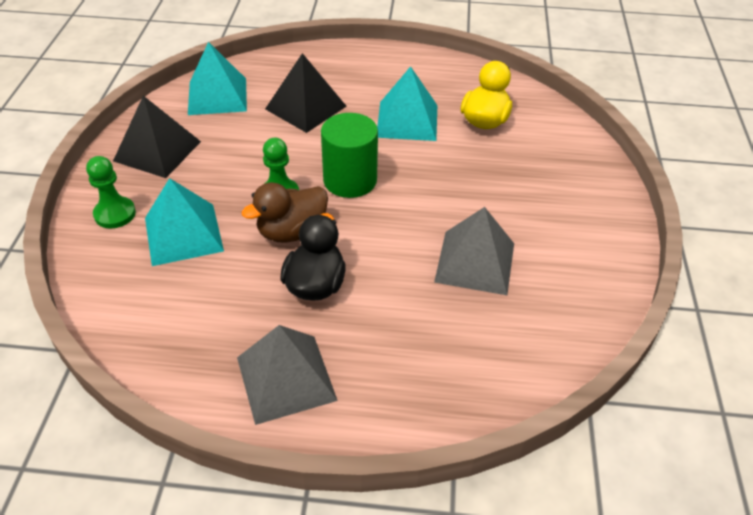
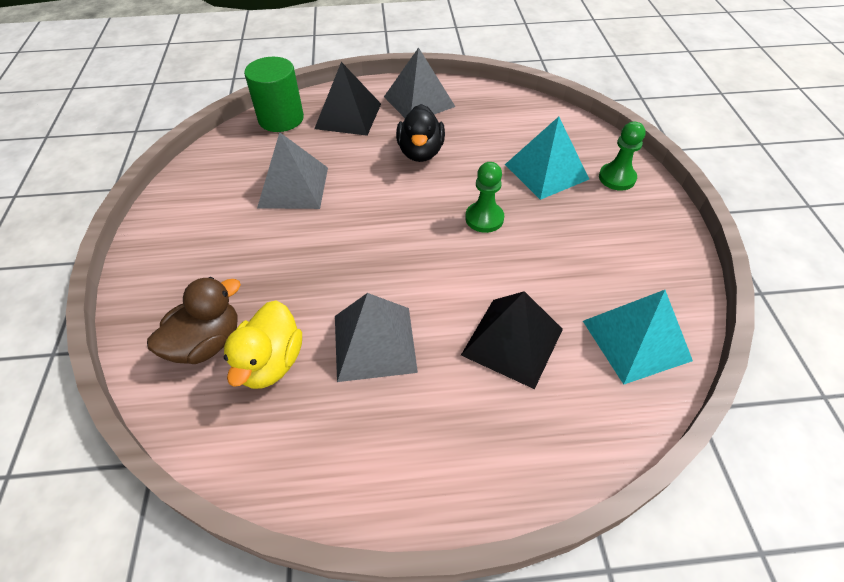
camera: 170 degrees right, 5 degrees up
black pyramid [113,96,201,178] -> black pyramid moved to [314,62,381,136]
brown duck [241,182,328,243] -> brown duck moved to [147,277,241,364]
green cylinder [321,113,378,198] -> green cylinder moved to [244,57,304,132]
turquoise pyramid [377,66,437,141] -> grey pyramid [335,293,418,382]

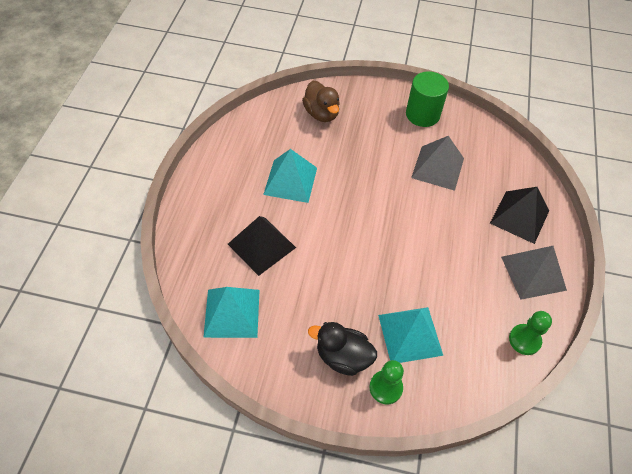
camera: 105 degrees right, 5 degrees up
yellow duck [224,300,302,389] -> none
green cylinder [244,57,304,132] -> green cylinder moved to [406,71,449,127]
grey pyramid [335,293,418,382] -> turquoise pyramid [263,149,317,203]
black duck [396,104,445,162] -> black duck moved to [308,322,377,376]
green pawn [465,162,504,233] -> green pawn moved to [509,311,552,355]

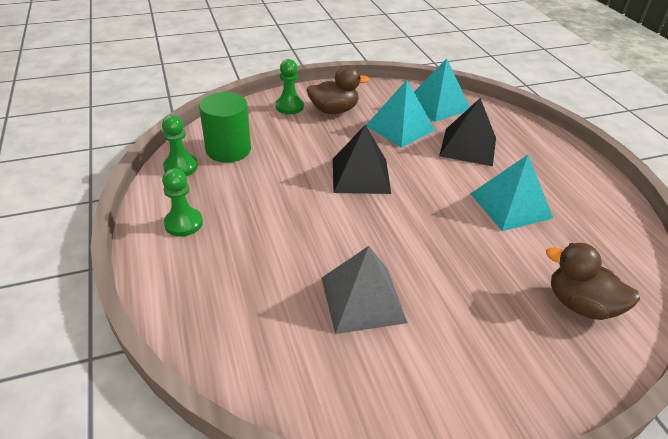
camera: 150 degrees right, 15 degrees down
black duck [308,322,377,376] -> brown duck [307,65,369,114]
turquoise pyramid [378,307,443,363] -> turquoise pyramid moved to [366,80,435,148]
green cylinder [406,71,449,127] -> green cylinder moved to [199,92,251,163]
black pyramid [490,187,549,244] -> black pyramid moved to [333,125,391,194]
grey pyramid [501,246,567,300] -> green pawn [162,168,203,237]

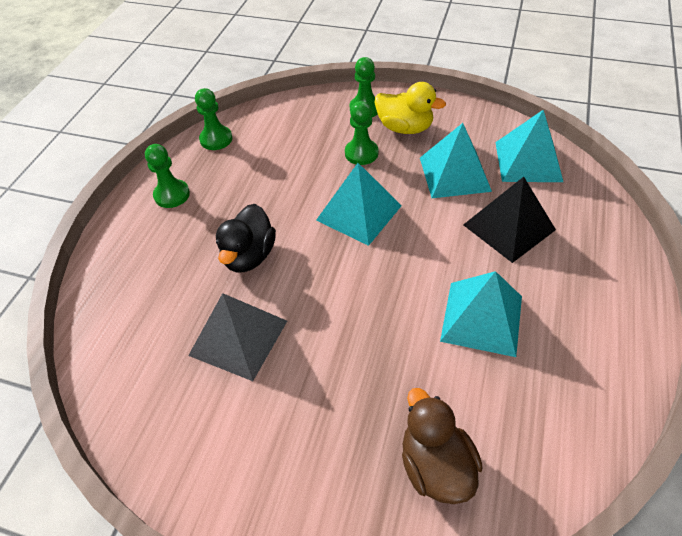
camera: 40 degrees right, 10 degrees up
green cylinder [199,92,251,163] -> none
brown duck [307,65,369,114] -> yellow duck [374,82,446,134]
black pyramid [333,125,391,194] -> turquoise pyramid [316,163,402,246]
none -> black duck [216,204,276,272]
none -> green pawn [345,101,378,165]

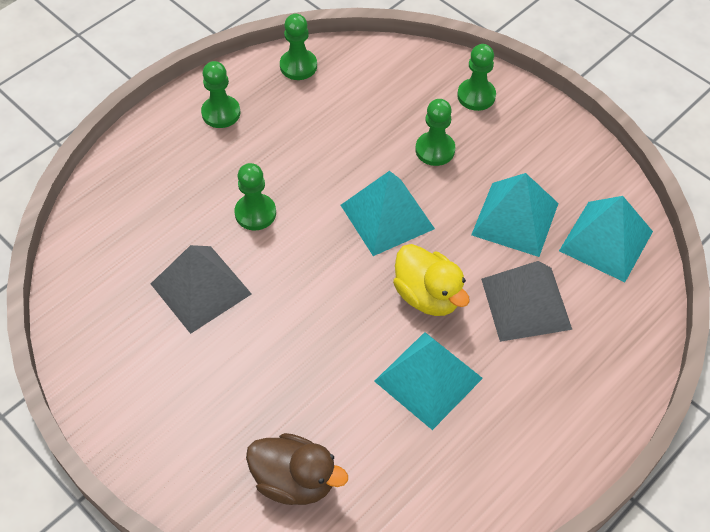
camera: 25 degrees right, 5 degrees up
black duck [216,204,276,272] -> green pawn [235,163,276,231]
yellow duck [374,82,446,134] -> yellow duck moved to [393,244,470,316]
brown duck [402,388,483,504] -> brown duck turned 105 degrees clockwise [246,433,348,505]
black pyramid [463,177,556,263] -> grey pyramid [481,261,572,342]

